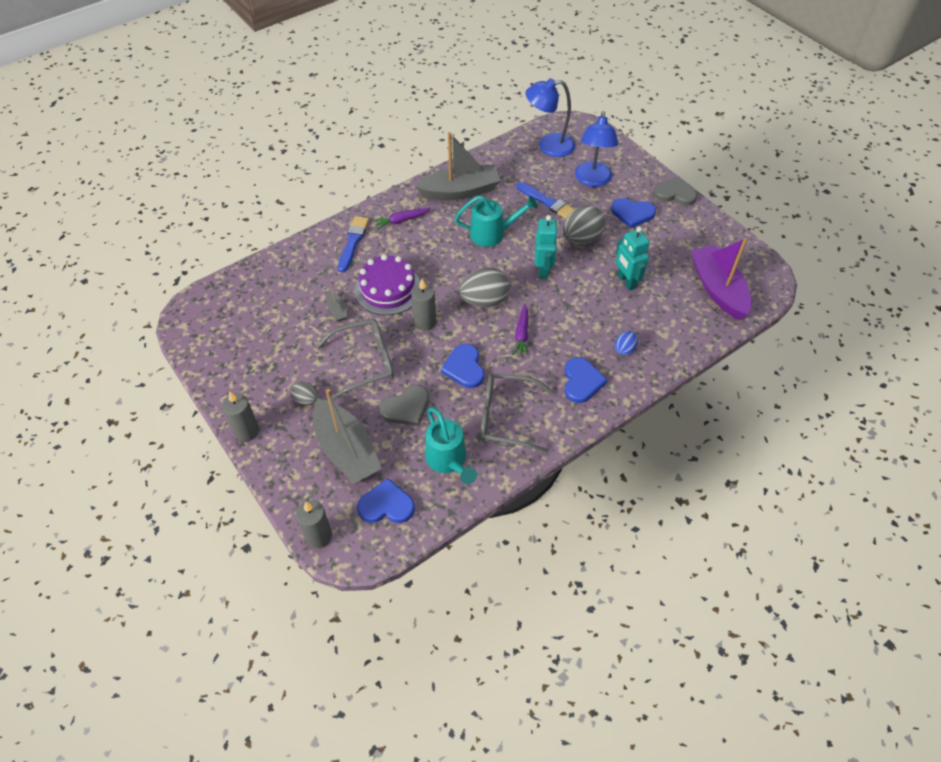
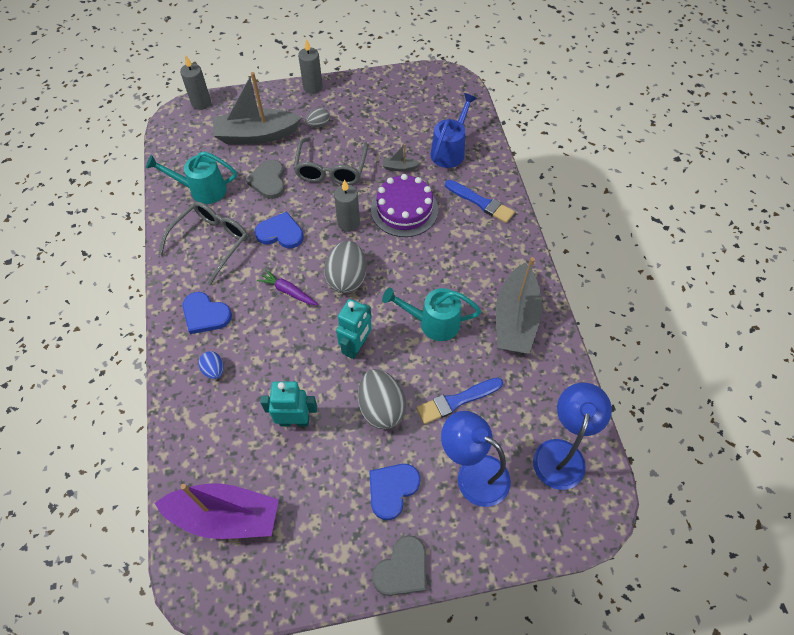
camera: 115 degrees right, 5 degrees up
blue heart [357,478,415,523] -> none
purple carrot [373,208,431,230] -> none
turquoise watering can [455,196,538,247] -> turquoise watering can turned 75 degrees clockwise [382,288,481,341]
turquoise robot [535,215,558,279] -> turquoise robot turned 90 degrees counterclockwise [336,299,371,359]
none -> blue watering can [431,93,477,168]

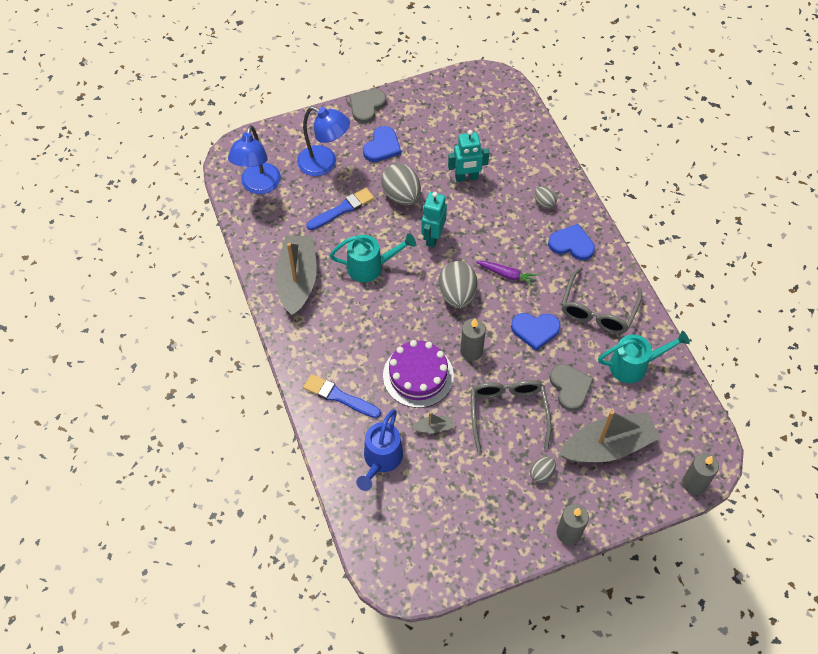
camera: 170 degrees right, 0 degrees up
purple boat [154,484,279,539] -> none
blue egg [198,351,224,379] -> grey egg [534,186,557,209]

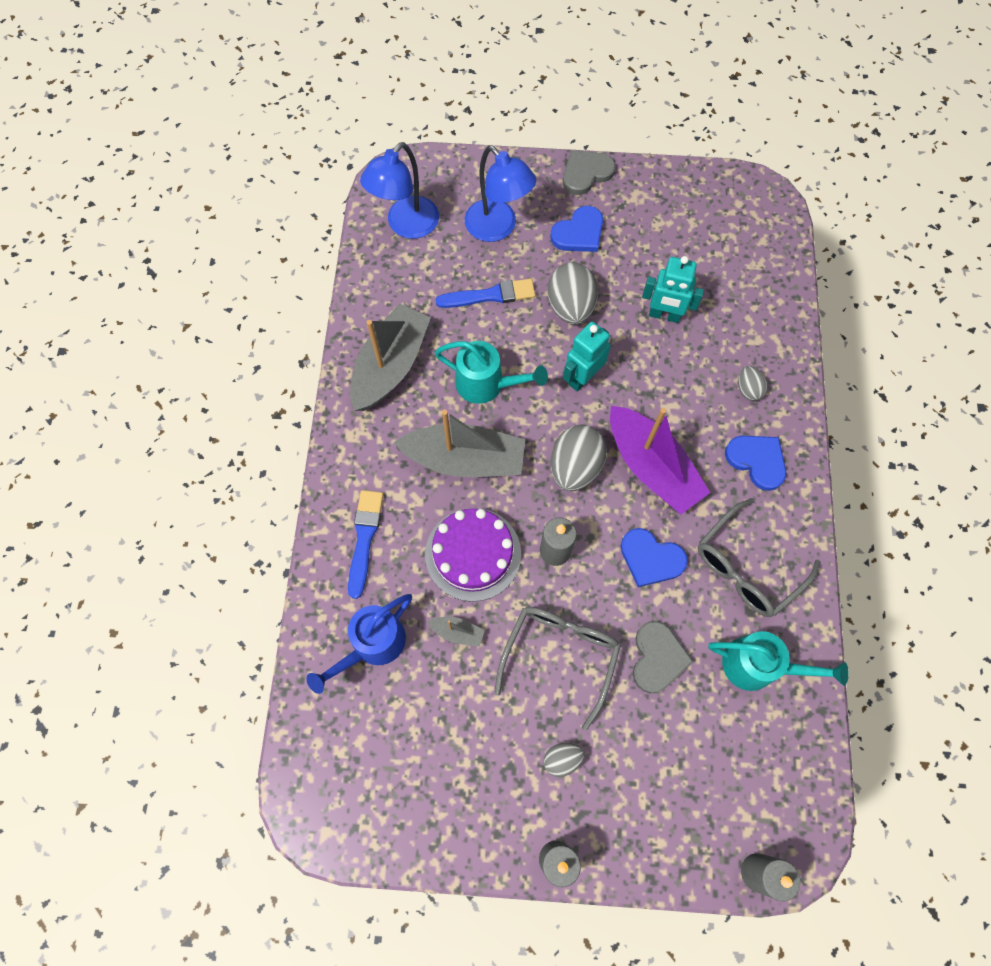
camera: 25 degrees right, 10 degrees up
blue brush [303,374,381,418] -> blue brush turned 45 degrees clockwise [348,490,383,599]
purple carrot [476,261,538,286] -> purple boat [610,406,710,514]
grey boat [559,410,660,463] -> grey boat moved to [394,409,525,477]

